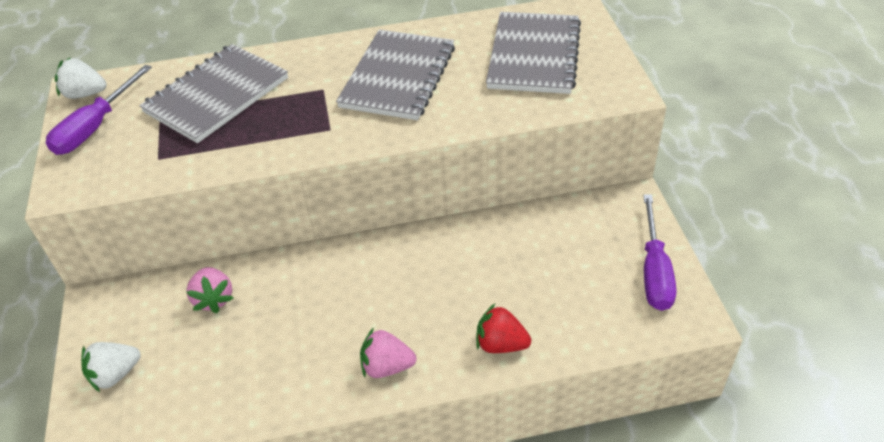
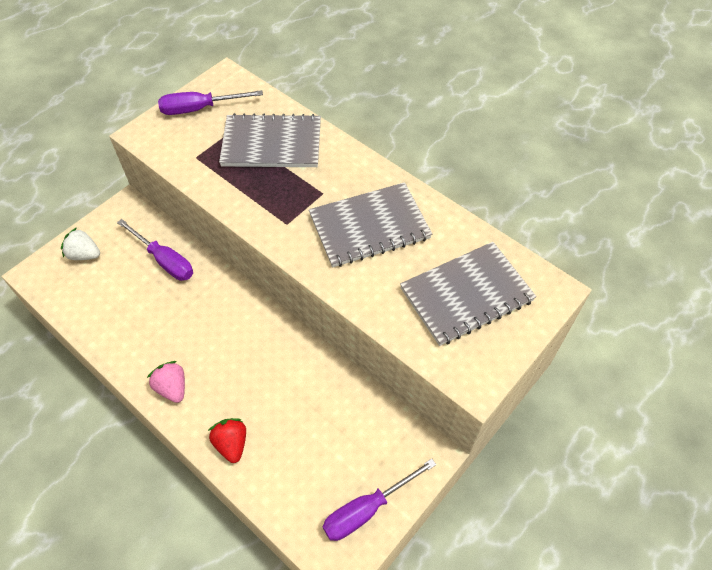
camera: 50 degrees right, 10 degrees up
white strawberry [55,57,107,99] -> none
pink strawberry [186,267,234,313] -> purple screwdriver [117,219,193,281]

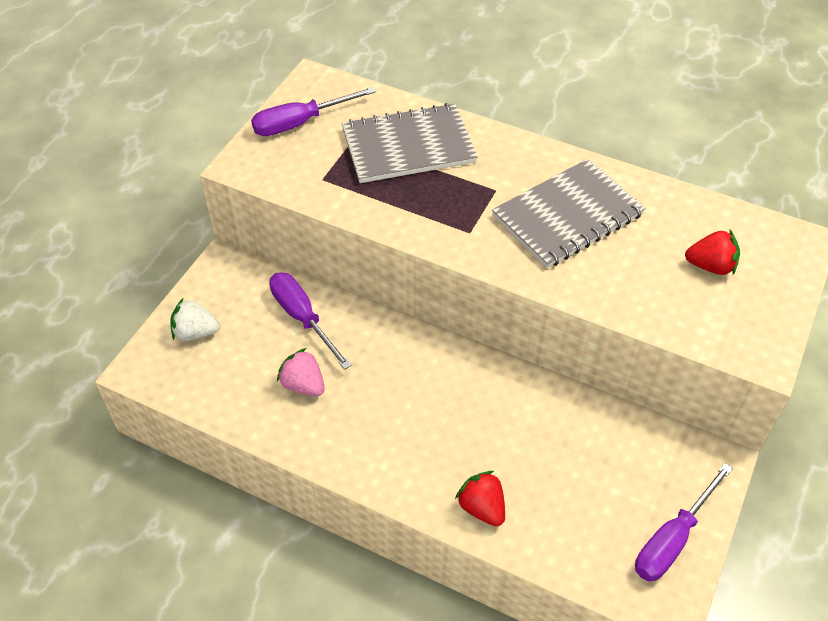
camera: 15 degrees left, 5 degrees down
purple screwdriver [117,219,193,281] -> purple screwdriver turned 150 degrees counterclockwise [269,272,352,370]
pink strawberry [147,361,185,403] -> pink strawberry moved to [277,348,325,396]
grey notebook [400,242,537,346] -> red strawberry [685,230,740,275]

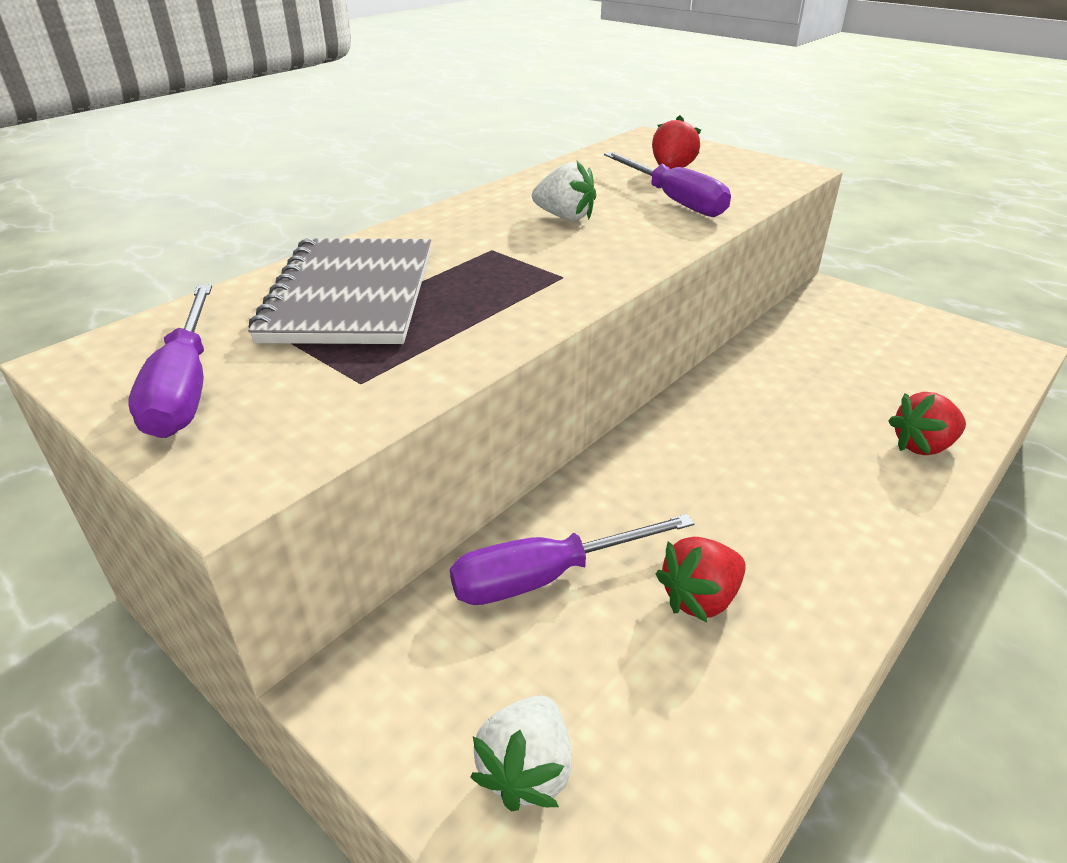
camera: 75 degrees left, 15 degrees down
pink strawberry [277,348,325,396] -> red strawberry [656,537,746,622]
grey notebook [492,159,646,268] -> white strawberry [532,161,596,221]
purple screwdriver [635,463,733,582] -> purple screwdriver moved to [604,152,731,217]

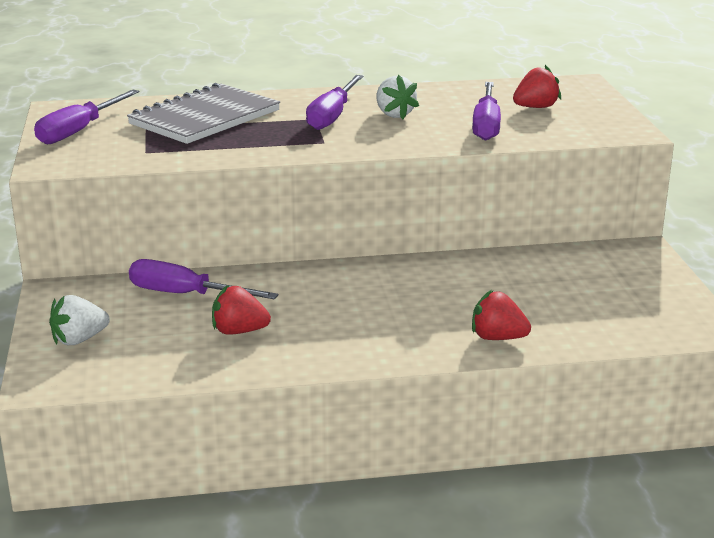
camera: 40 degrees right, 10 degrees down
none -> purple screwdriver [306,75,363,130]

